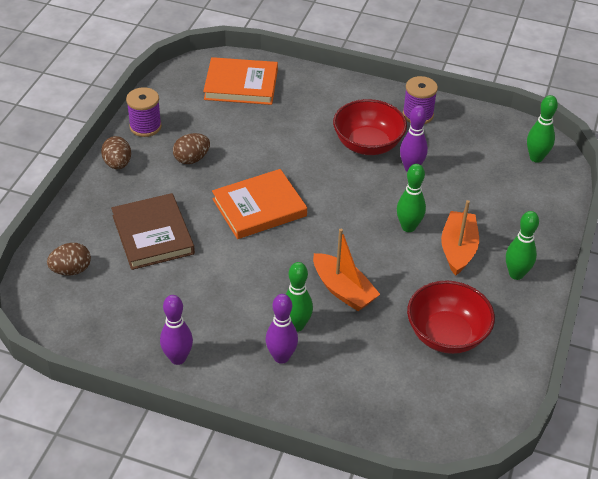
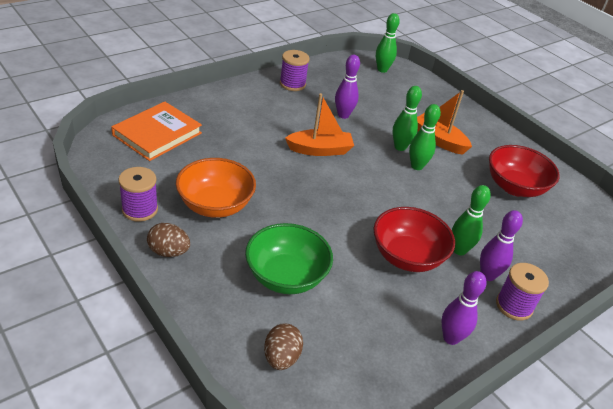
camera: 60 degrees left, 5 degrees down
brown book [111,193,195,270] -> green bowl [245,223,333,294]
brown egg [173,133,210,164] -> orange bowl [176,158,256,218]
orange book [212,169,307,239] -> none
orange boat [313,229,380,311] -> orange boat moved to [285,93,354,156]
red bowl [333,99,407,155] -> red bowl moved to [373,207,455,272]
green bowling pin [506,211,539,280] -> green bowling pin moved to [409,104,441,170]
none -> purple spool [496,263,549,321]

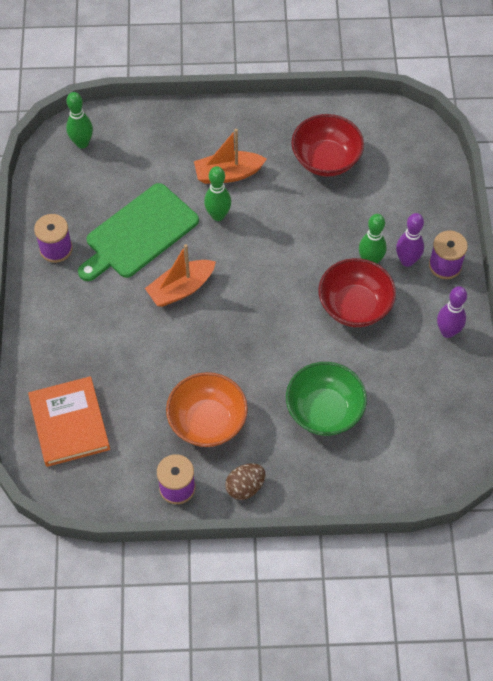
camera: 50 degrees left, 20 degrees up
brown egg [264,323,303,370] -> none
orange boat [285,93,354,156] -> orange boat turned 150 degrees counterclockwise [145,244,216,307]
purple bowling pin [335,55,360,119] -> green cutting board [78,183,199,281]
green bowling pin [409,104,441,170] -> none

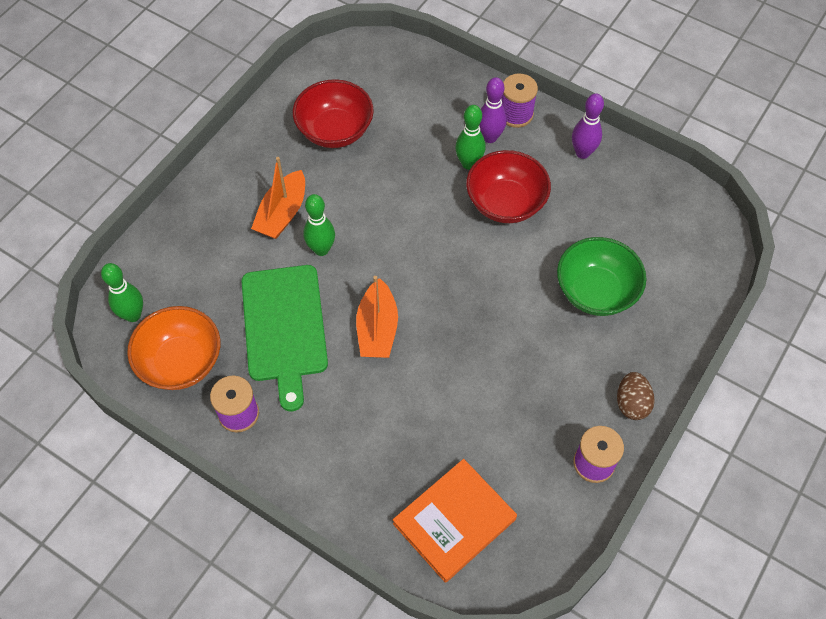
camera: 55 degrees left, 0 degrees up
orange book [28,376,110,467] -> orange book turned 60 degrees counterclockwise [393,459,517,583]
orange bowl [166,372,248,447] -> orange bowl moved to [127,306,220,390]

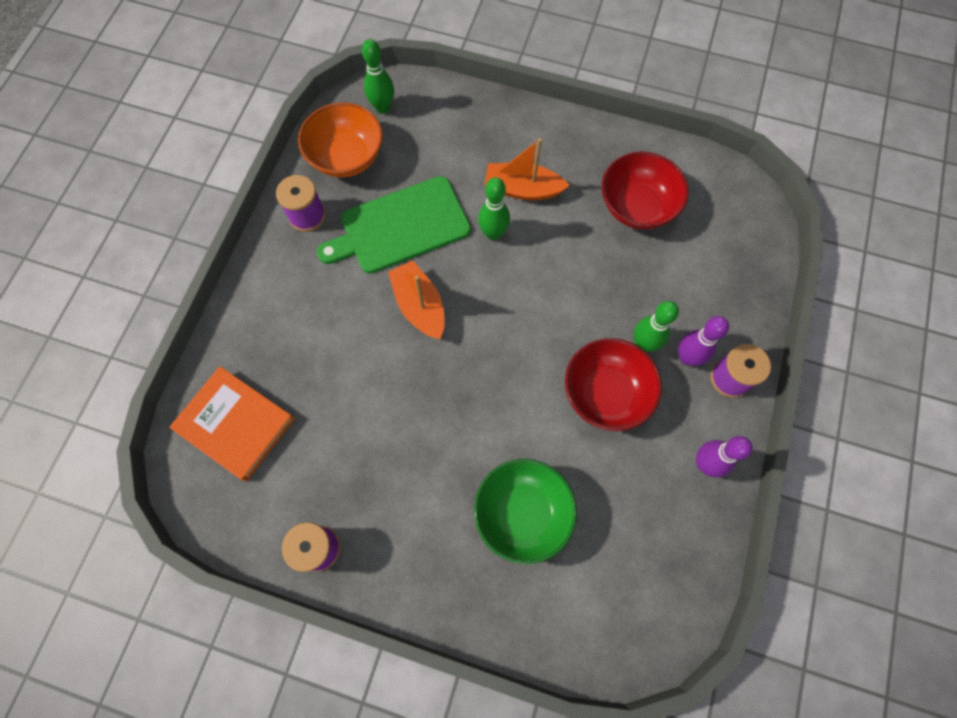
camera: 75 degrees right, 10 degrees up
orange boat [356,276,398,358] -> orange boat turned 75 degrees clockwise [388,260,445,339]
brown egg [617,372,655,420] -> none

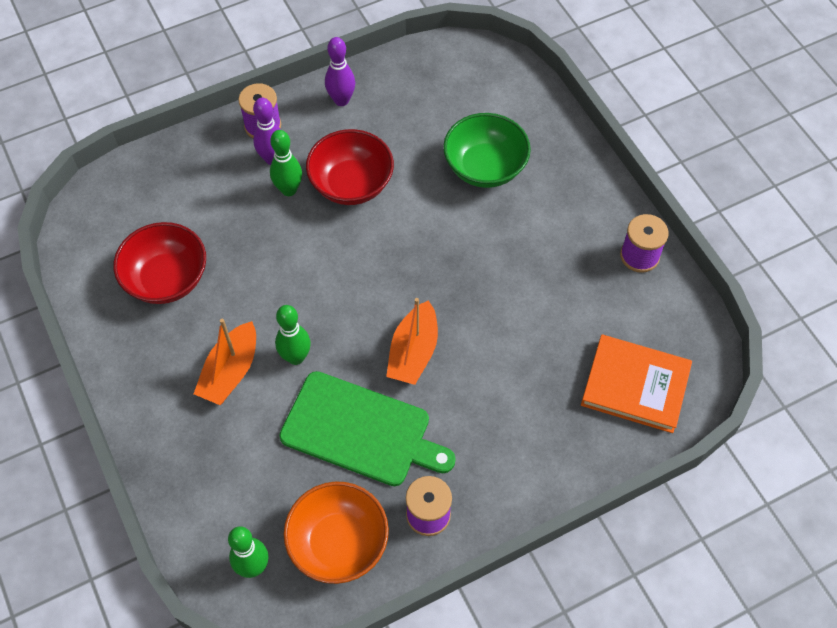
camera: 135 degrees left, 10 degrees down
orange book [170,366,295,481] -> orange book turned 60 degrees counterclockwise [581,335,692,433]
orange boat [484,138,570,200] -> orange boat turned 60 degrees clockwise [194,319,256,405]

